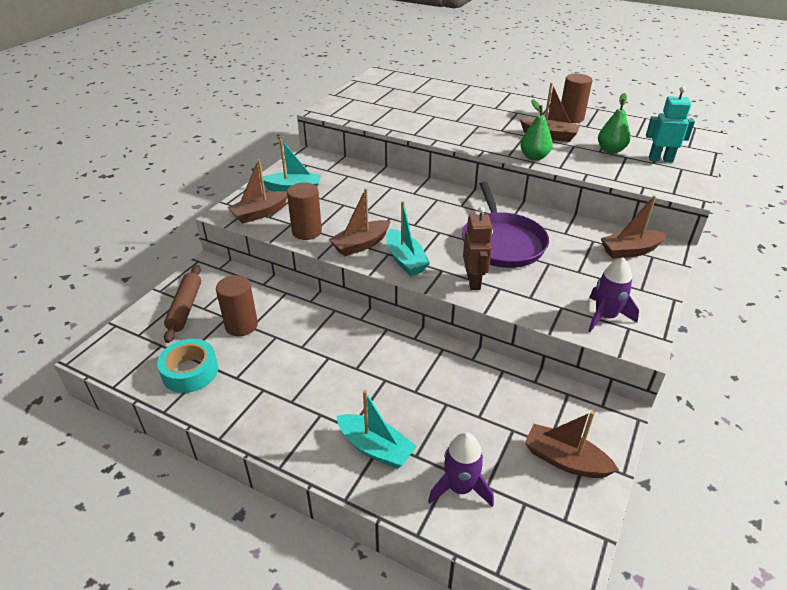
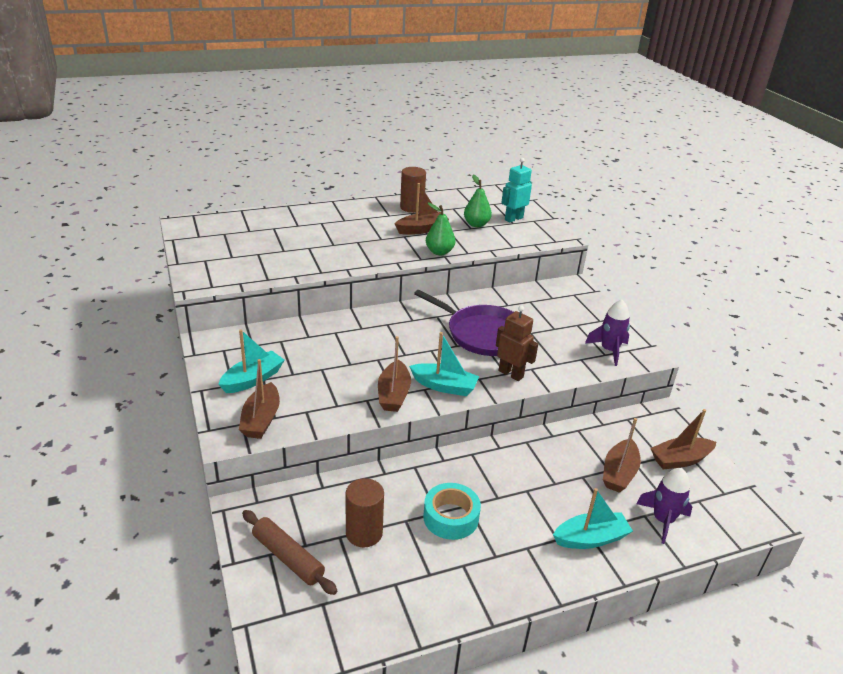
camera: 50 degrees left, 5 degrees down
turquoise tape [157,339,218,393] -> turquoise tape moved to [423,483,481,540]
brown cylinder [287,182,322,240] -> none
brown boat [601,195,667,259] -> brown boat moved to [603,418,641,493]

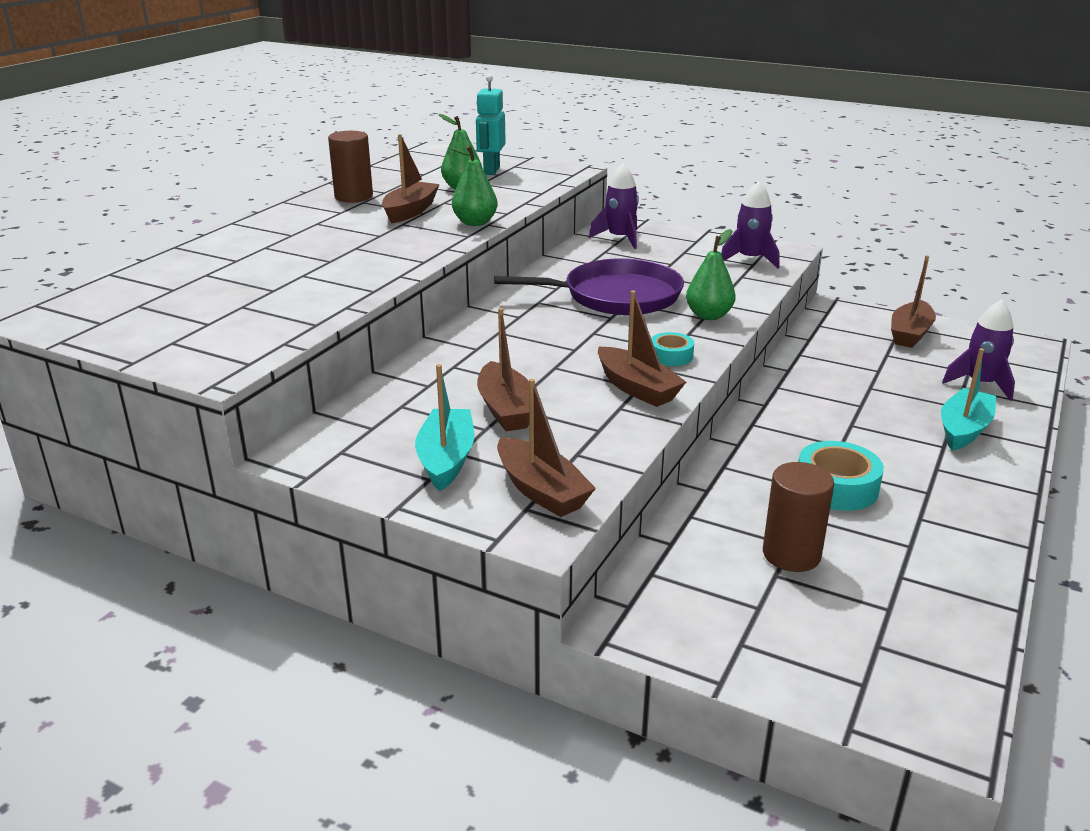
camera: 40 degrees left, 5 degrees down
brown rolling pin [242,510,337,595] -> none
turquoise boat [409,332,479,396] -> turquoise tape [651,332,694,366]
brown robot [496,305,538,381] -> green pear [686,229,736,320]
brown boat [603,418,641,493] -> brown boat moved to [477,308,529,431]
none -> purple rocket [589,164,639,249]

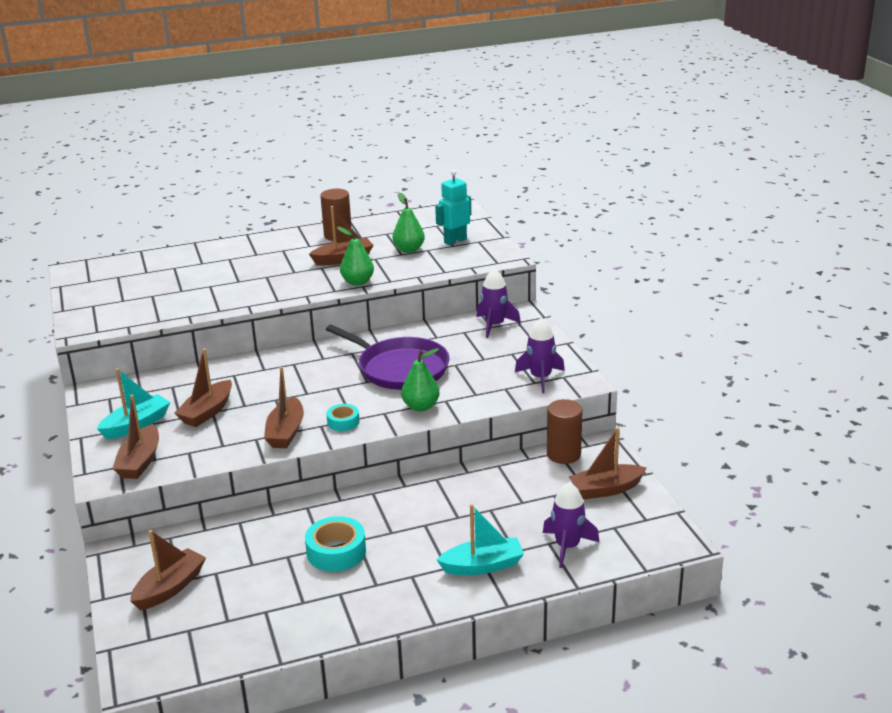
camera: 45 degrees right, 0 degrees up
brown cylinder [763,462,834,572] -> brown cylinder moved to [547,399,583,464]
none -> brown boat [130,530,206,610]

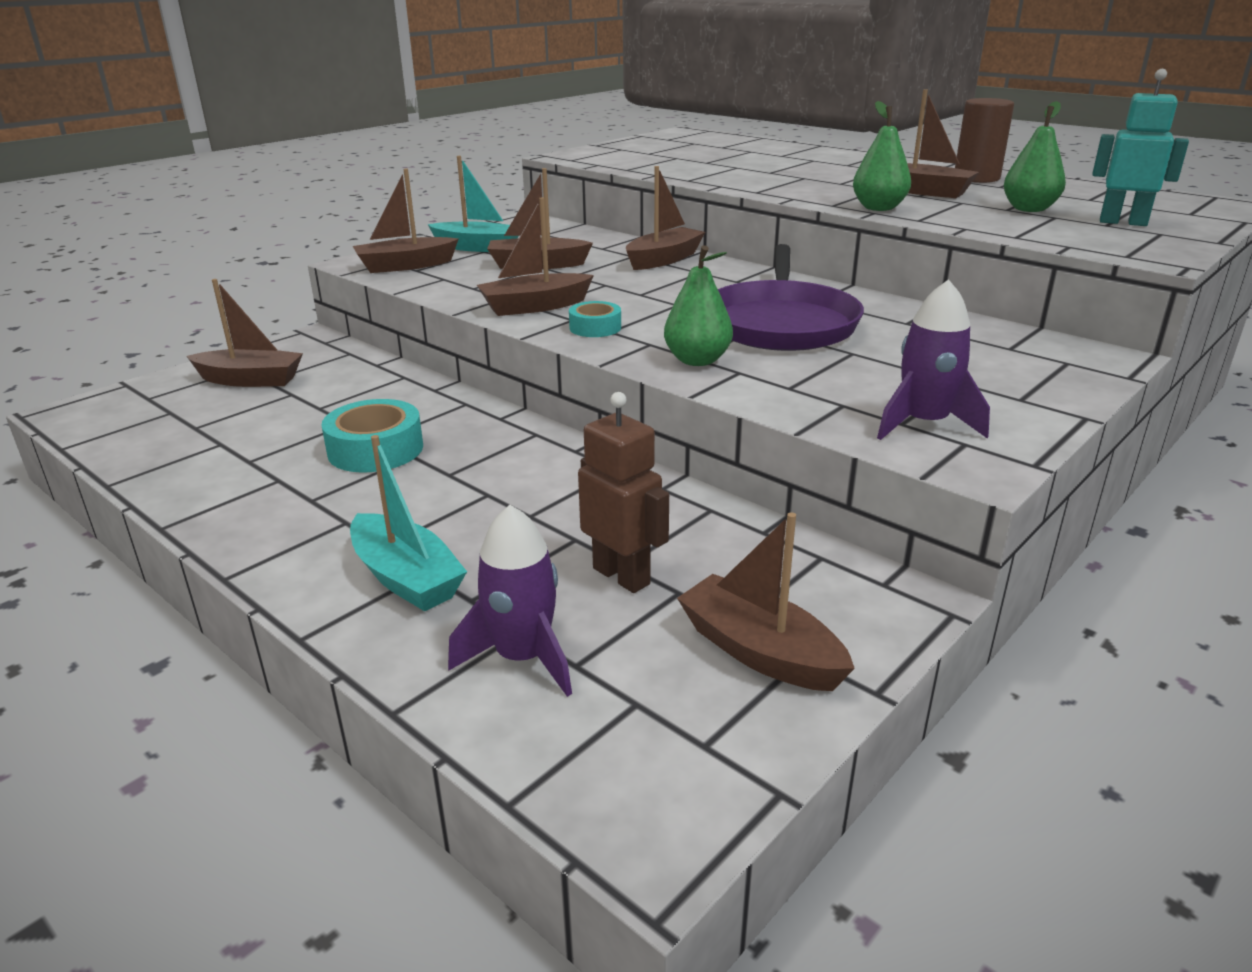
camera: 60 degrees right, 0 degrees up
purple rocket [476,268,520,338] -> none
brown cylinder [547,399,583,464] -> none
none -> brown robot [578,392,669,593]
none -> brown boat [626,166,705,270]

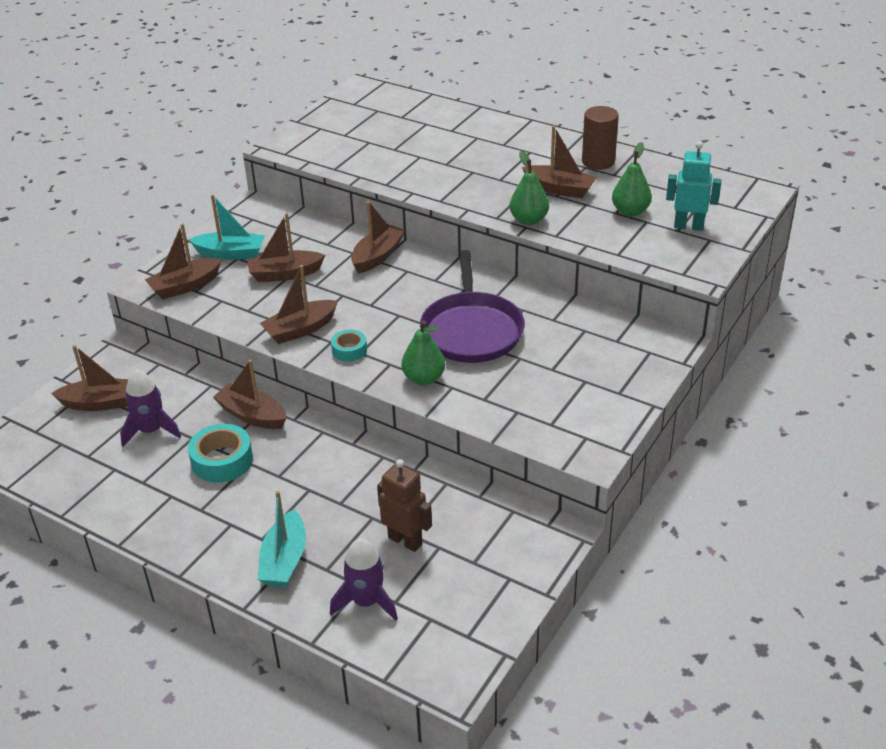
camera: 10 degrees left, 10 degrees up
turquoise boat [350,435,467,611] -> turquoise boat turned 60 degrees clockwise [258,491,306,587]
brown boat [677,512,855,691] -> brown boat moved to [213,359,287,429]
purple rocket [877,279,990,440] -> purple rocket moved to [120,370,181,447]

